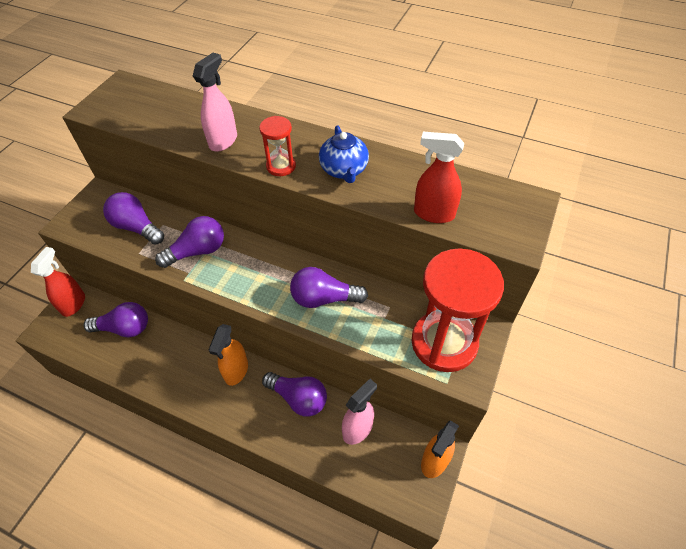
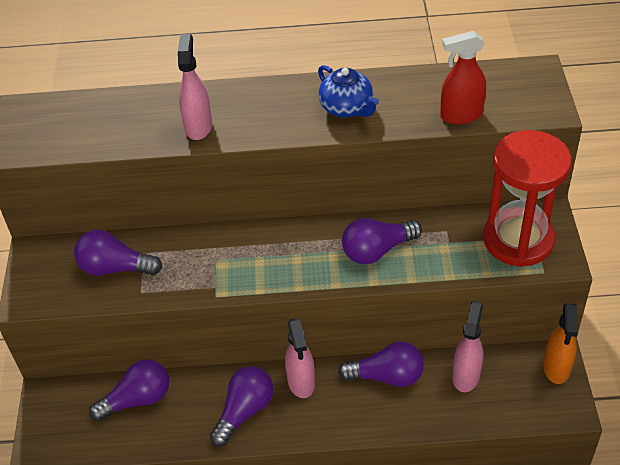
camera: 25 degrees left, 5 degrees down
red spray bottle [31,247,85,317] -> none
purple light bulb [155,216,224,268] -> purple light bulb moved to [210,366,274,446]
orange spray bottle [208,324,248,386] -> pink spray bottle [285,318,315,398]
red hourglass [259,116,296,176] -> none

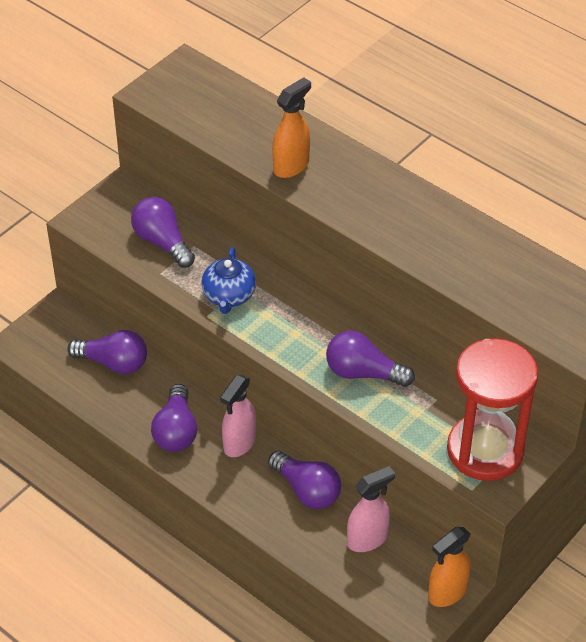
camera: 40 degrees right, 0 degrees up
pink spray bottle [178,34,212,140] -> orange spray bottle [272,77,311,178]
purple light bulb [210,366,274,446] -> purple light bulb turned 105 degrees clockwise [151,384,197,452]
blue teapot [318,65,379,118] -> blue teapot moved to [202,247,256,314]
red spray bottle [440,31,486,124] -> none

